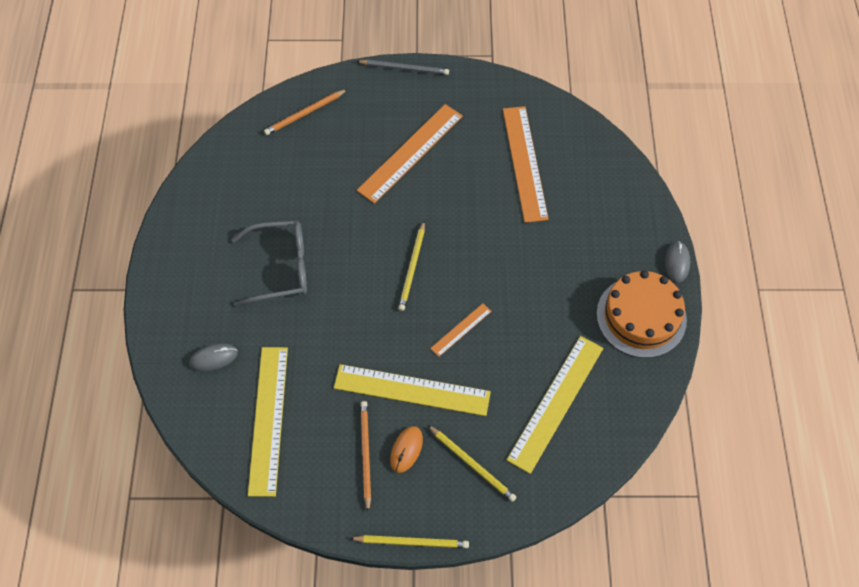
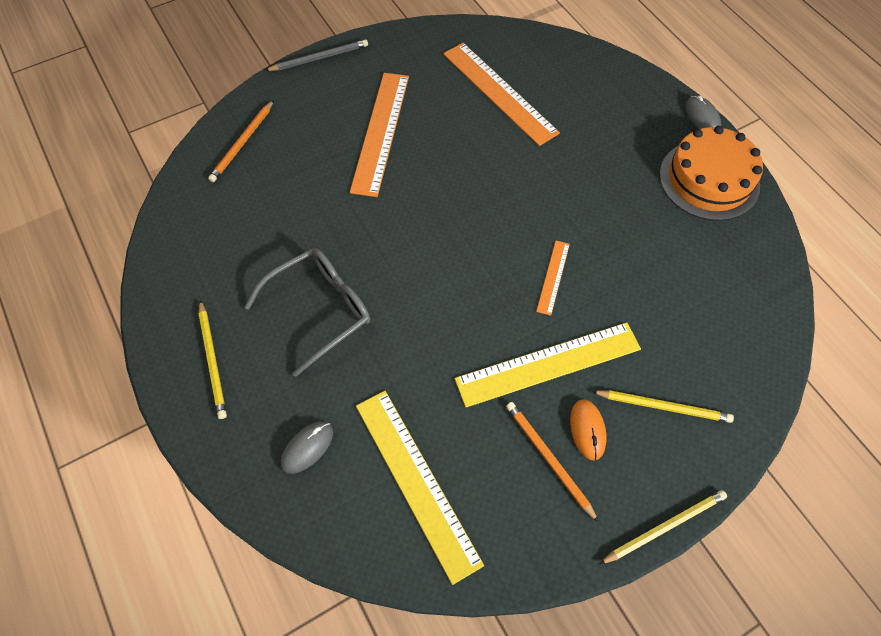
camera: 30 degrees left, 0 degrees up
yellow pencil [398,221,425,311] -> yellow pencil moved to [198,300,227,419]
yellow ruler [507,336,603,474] -> none

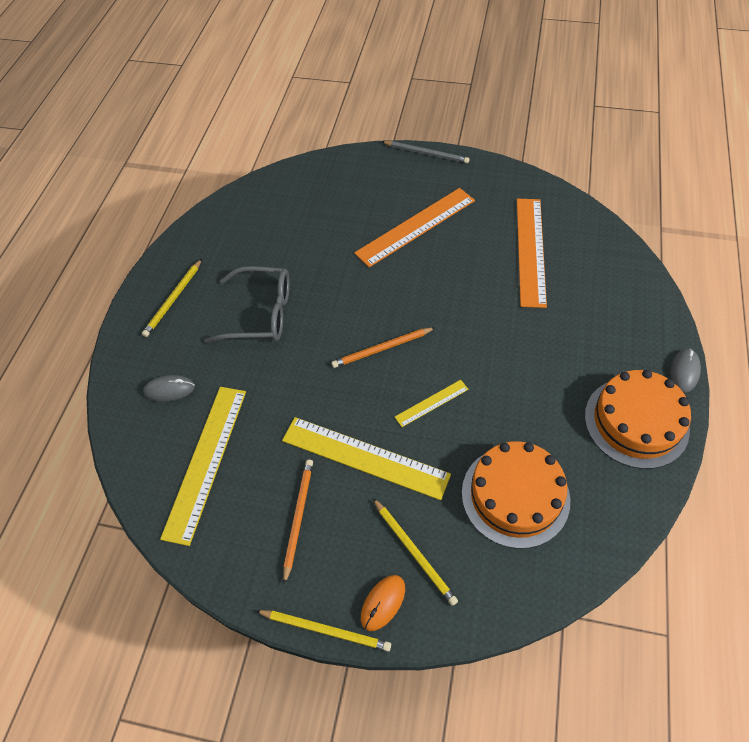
camera: 45 degrees right, 5 degrees down
orange pencil [208,100,274,182] -> orange pencil moved to [331,327,436,368]
orange ruler [536,241,570,316] -> yellow ruler [395,380,469,427]
orange mouse [570,399,606,461] -> orange mouse moved to [361,575,405,631]
none -> orange cake [462,441,570,549]

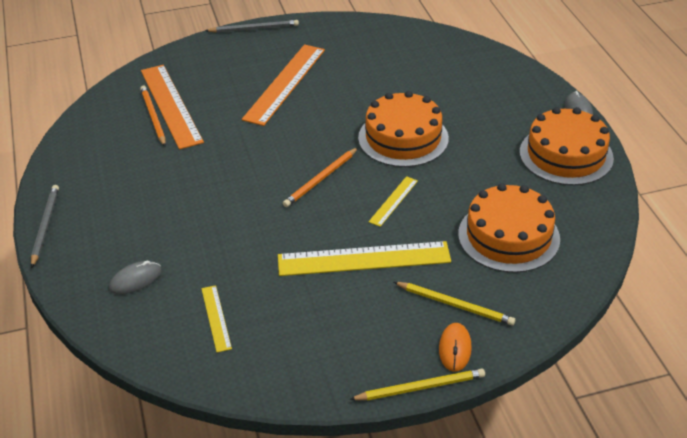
camera: 30 degrees left, 15 degrees down
yellow pencil [142,259,202,337] -> none
yellow ruler [160,387,246,546] -> yellow ruler [201,285,232,352], size x0.49
grey glasses [205,266,290,343] -> none
orange pencil [283,460,313,585] -> orange pencil moved to [140,86,166,146]
orange ruler [517,199,547,308] -> orange ruler moved to [141,65,204,149]
none -> grey pencil [31,185,59,268]
none -> orange cake [358,91,449,167]

